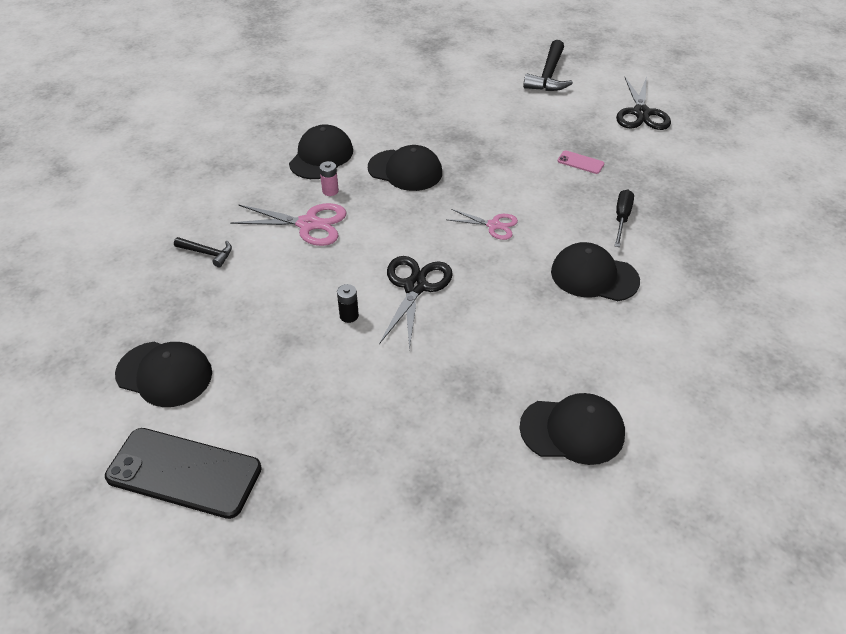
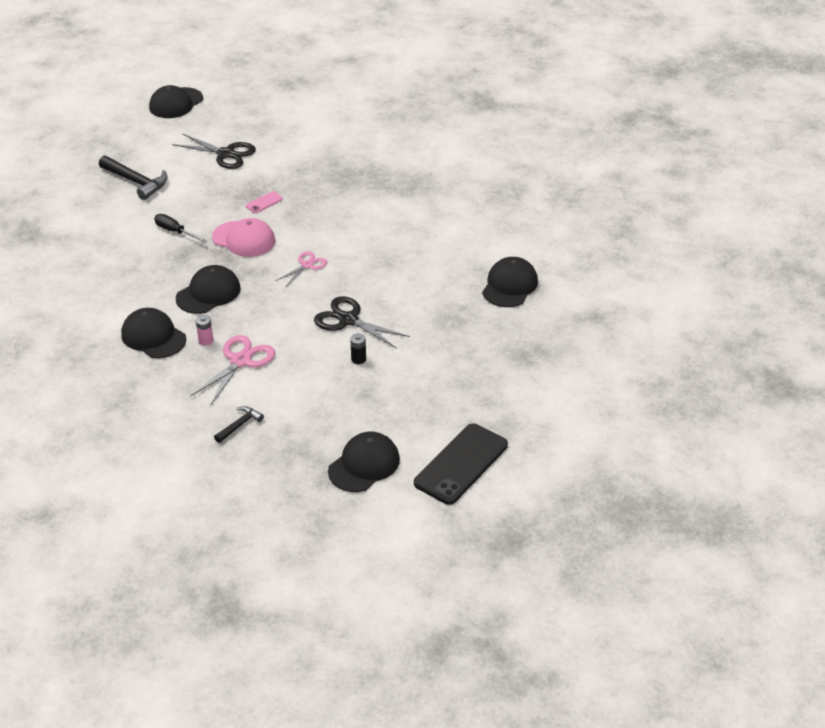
camera: 70 degrees left, 5 degrees down
black cap [551,242,640,301] -> black cap moved to [149,85,203,118]
black screwdriver [615,189,634,247] -> black screwdriver moved to [154,214,207,243]
none -> pink cap [212,218,275,257]

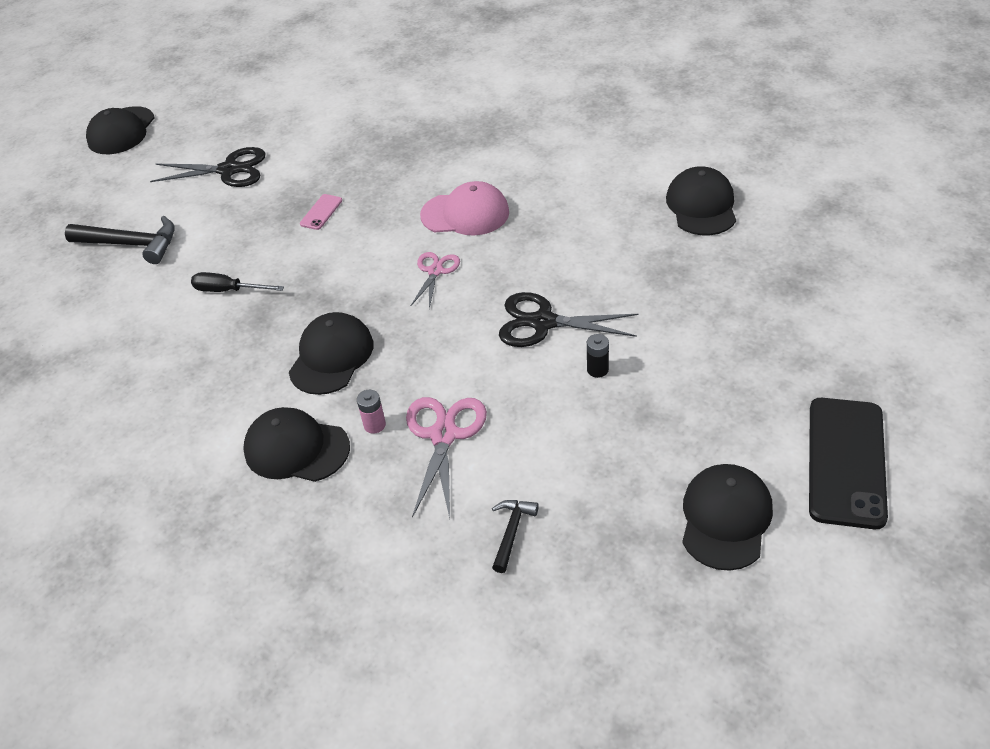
camera: 20 degrees left, 5 degrees up
pink cap [212,218,275,257] -> pink cap moved to [420,181,509,236]

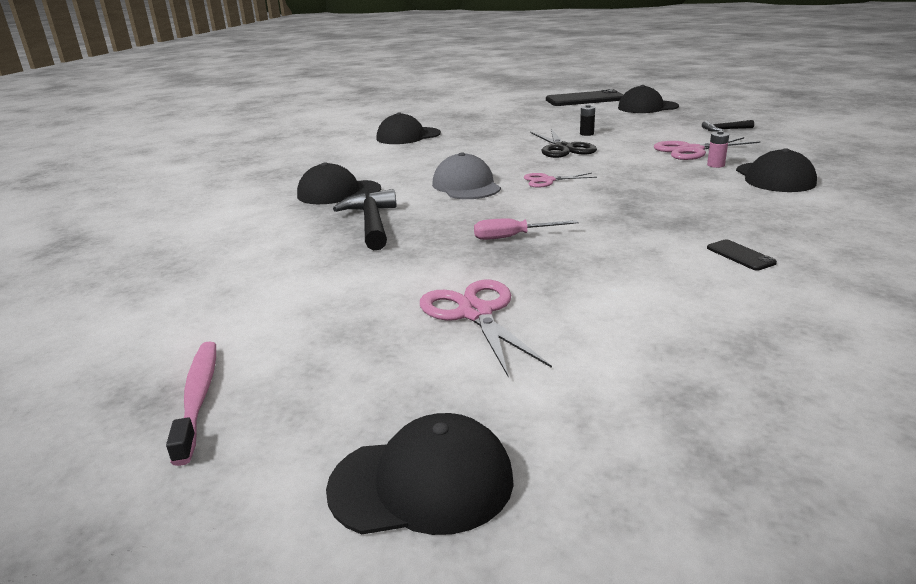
camera: 115 degrees left, 20 degrees down
black hammer [65,216,175,264] -> black hammer moved to [333,189,397,250]
black scissors [150,147,266,187] -> pink scissors [420,280,552,376]
black screwdriver [191,272,284,292] -> none
black cap [289,312,373,395] -> black cap moved to [297,162,381,204]
pink phone [300,194,342,230] -> pink screwdriver [474,218,579,240]
pink cap [420,181,509,236] -> grey cap [432,152,501,199]
none -> pink toothbrush [166,341,216,466]
none -> black phone [707,239,777,270]

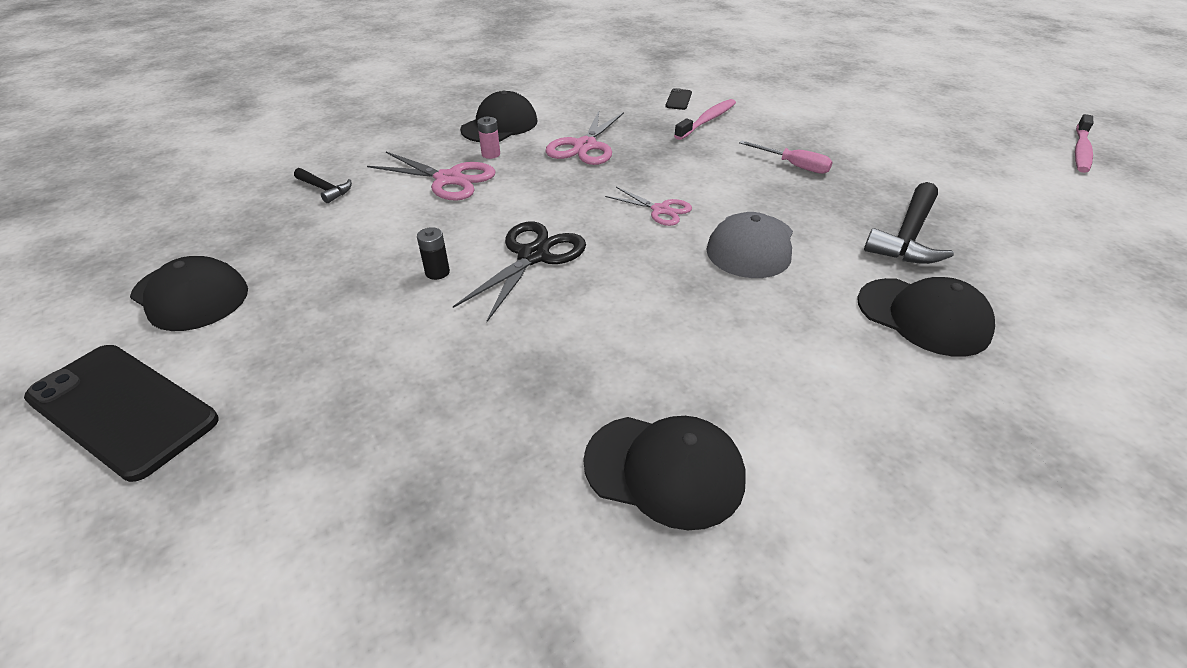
camera: 140 degrees left, 15 degrees up
black cap [326,413,514,535] -> none
pink scissors [420,280,552,376] -> pink scissors moved to [545,111,624,165]
none -> pink toothbrush [674,99,736,140]

